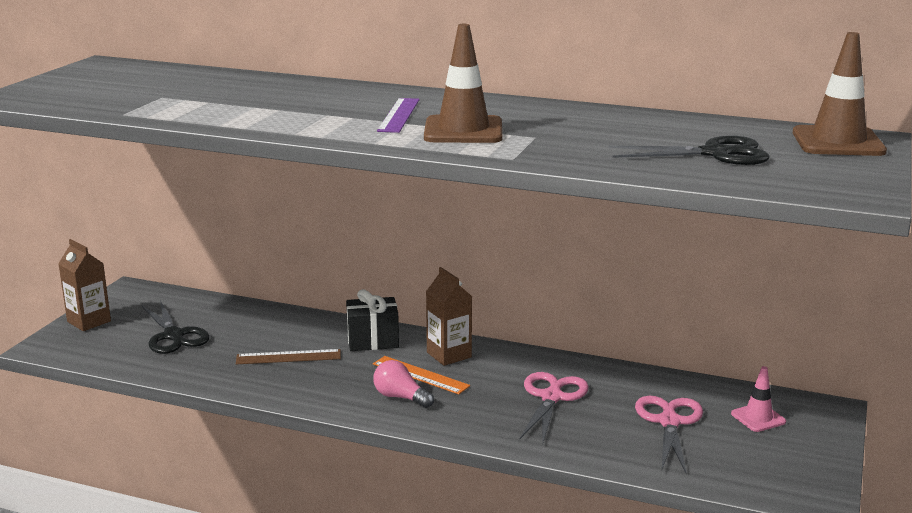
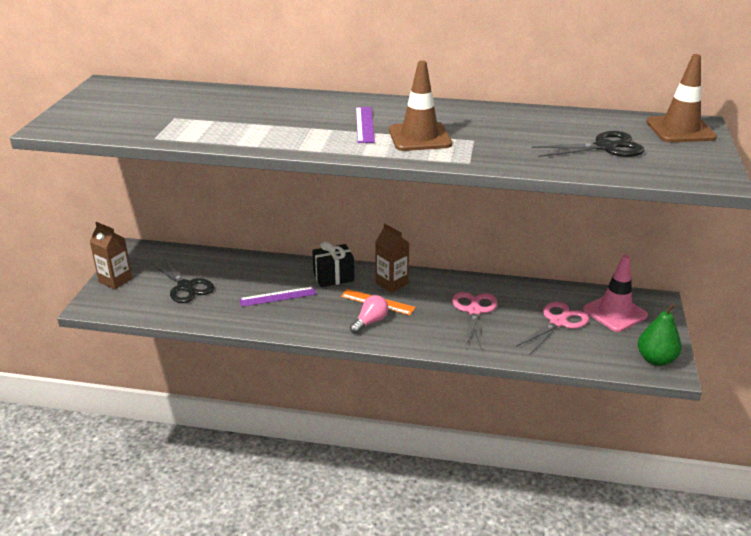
camera: 10 degrees left, 10 degrees up
brown ruler [236,349,341,364] -> purple ruler [239,286,316,307]
pink light bulb [373,360,434,408] -> pink light bulb turned 105 degrees clockwise [350,295,388,334]
pink scissors [635,396,703,475] -> pink scissors turned 45 degrees clockwise [516,301,589,354]
pink traffic cone [731,366,786,432] -> pink traffic cone [583,255,648,332], size x1.73
none -> green pear [638,303,682,366]

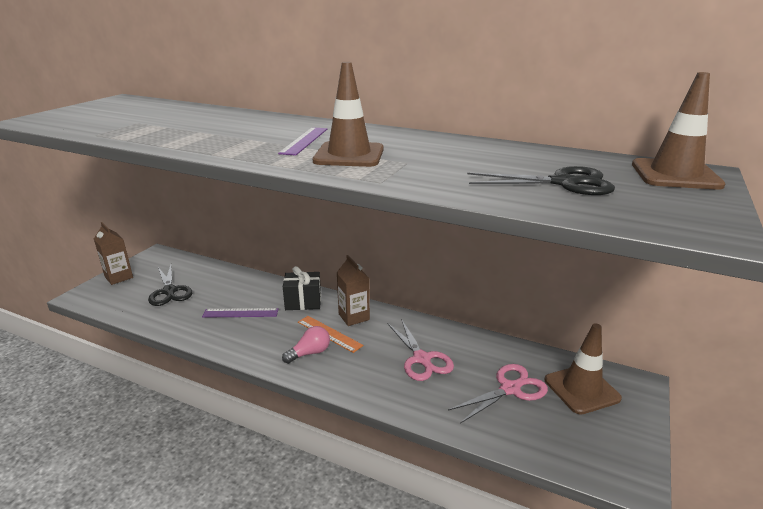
camera: 15 degrees right, 5 degrees down
pink scissors [452,292,498,348] -> pink scissors turned 135 degrees clockwise [387,319,454,381]
pink traffic cone [583,255,648,332] -> brown traffic cone [545,323,622,415]
green pear [638,303,682,366] -> none

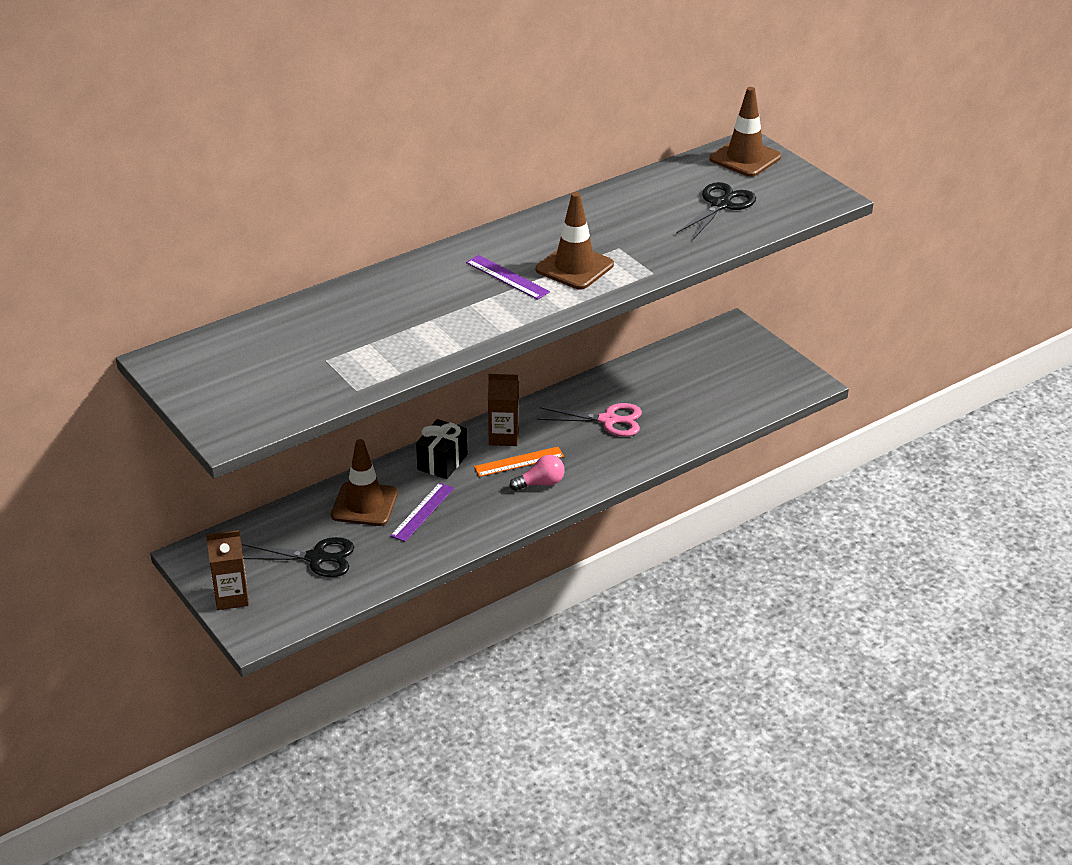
camera: 60 degrees left, 10 degrees up
pink light bulb [282,326,330,364] -> pink light bulb turned 75 degrees clockwise [510,455,565,491]
pink scissors [448,364,548,424] -> none
brown traffic cone [545,323,622,415] -> brown traffic cone moved to [331,439,398,526]

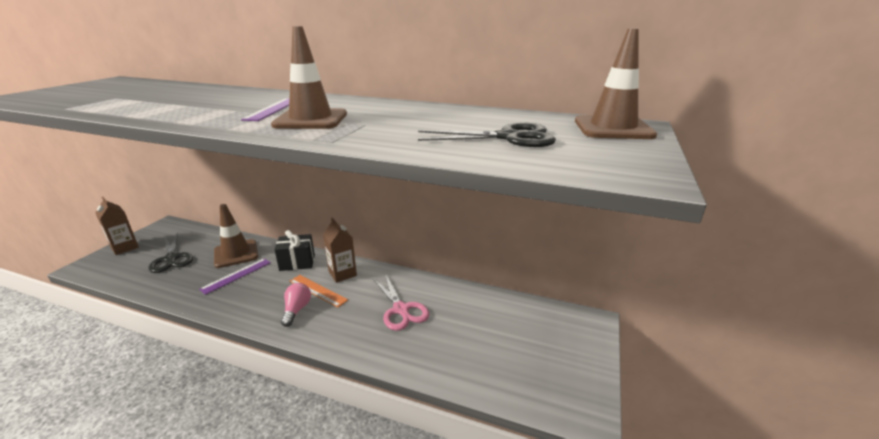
camera: 55 degrees right, 10 degrees down
purple ruler [390,483,454,542] -> purple ruler turned 45 degrees counterclockwise [199,258,271,295]
pink light bulb [510,455,565,491] -> pink light bulb turned 120 degrees counterclockwise [281,283,311,327]

